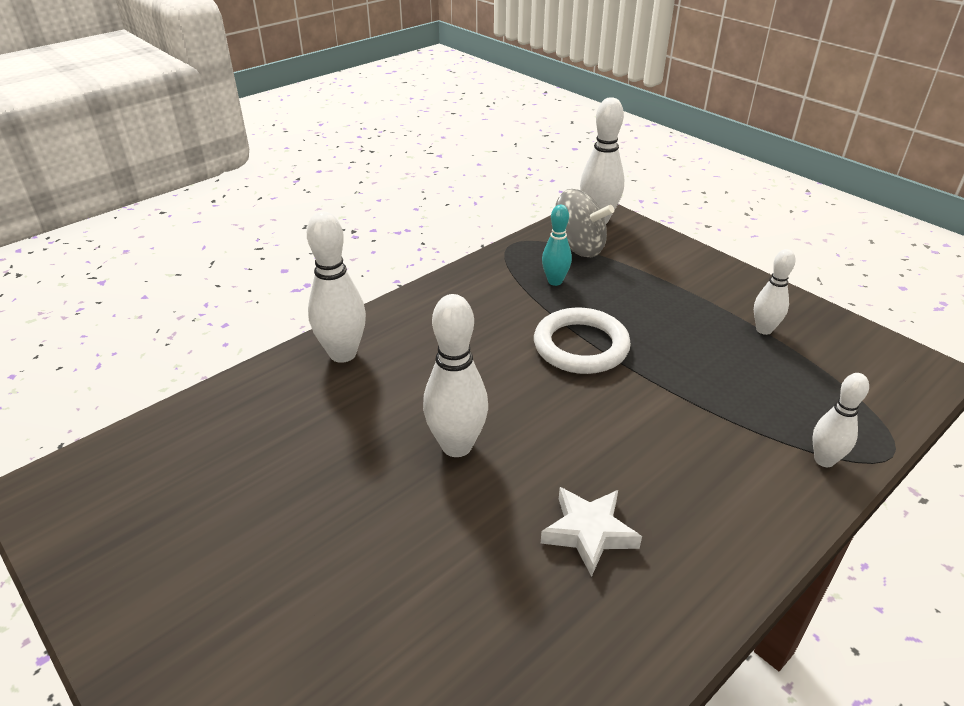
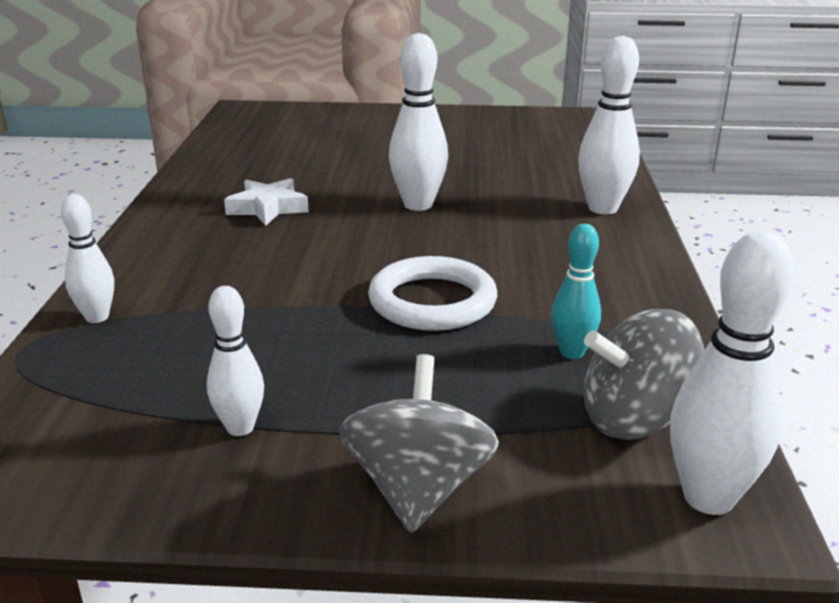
camera: 135 degrees right, 10 degrees down
none -> grey spinning top [339,354,499,533]

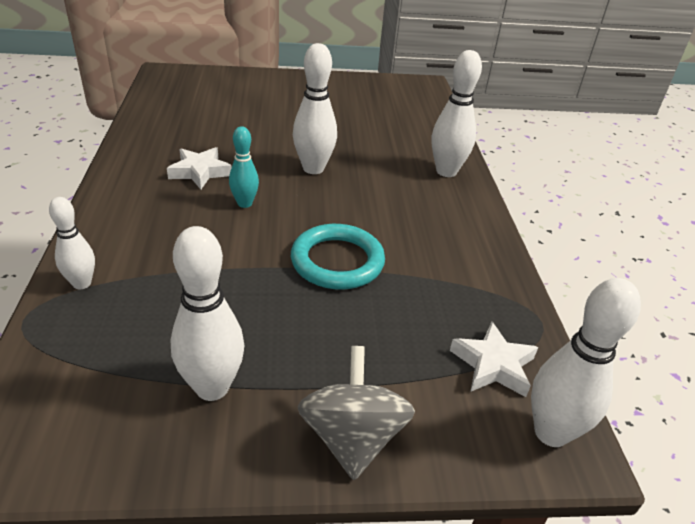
camera: 10 degrees left, 10 degrees up
white bowling pin [207,286,264,436] -> white bowling pin [170,226,244,401], size x1.64
white ring [368,256,497,331] -> turquoise ring [291,224,385,290]
turquoise bowling pin [551,224,601,359] -> turquoise bowling pin moved to [229,126,259,208]
grey spinning top [584,309,704,439] -> white star [450,322,538,397]

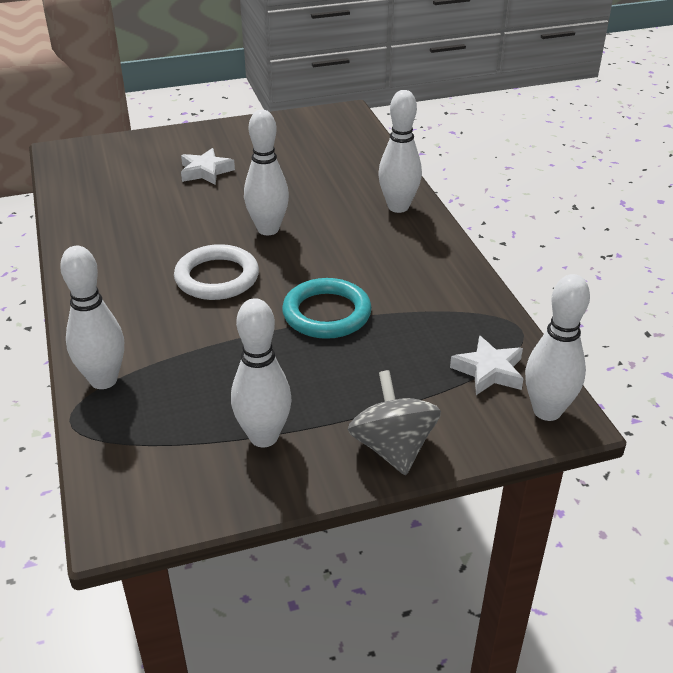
camera: 10 degrees left, 0 degrees up
white bowling pin [49,197,95,289] -> white bowling pin [60,246,124,389], size x1.64
white star [167,147,232,189] -> white star moved to [181,148,235,185]
turquoise bowling pin [229,126,259,208] -> white ring [174,244,259,300]

